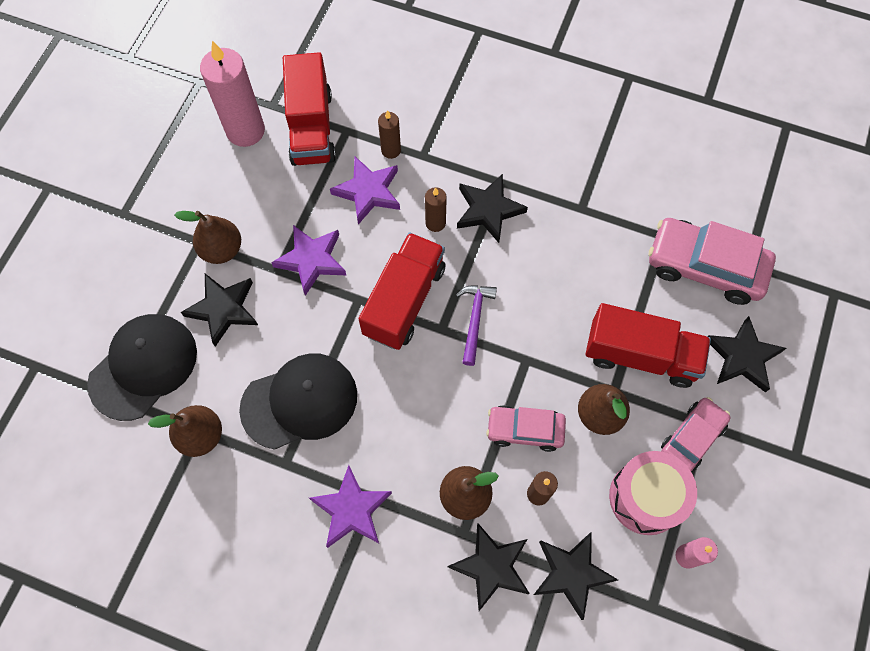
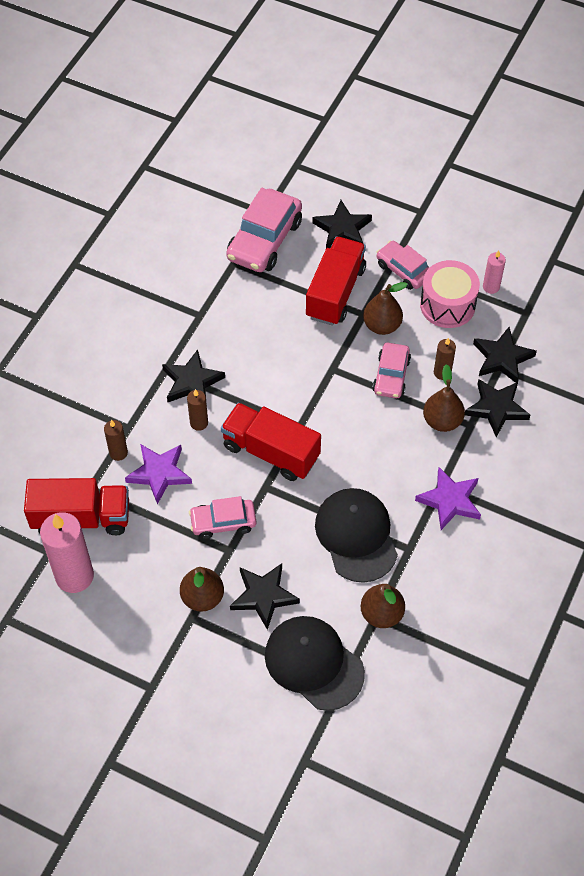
camera: 85 degrees left, 10 degrees down
purple star [271,225,346,296] -> pink car [189,496,256,539]
purple hammer [456,285,497,366] -> none

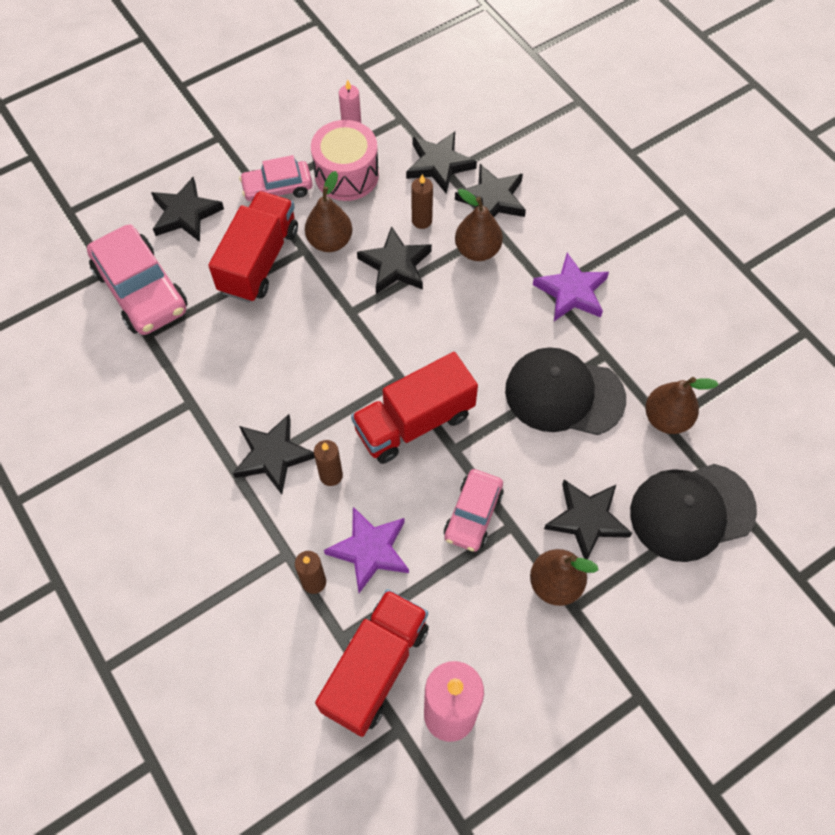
camera: 60 degrees left, 5 degrees up
red truck [306,236,366,326] -> red truck turned 60 degrees clockwise [208,191,298,303]
pink car [372,343,411,398] -> black star [357,226,432,294]

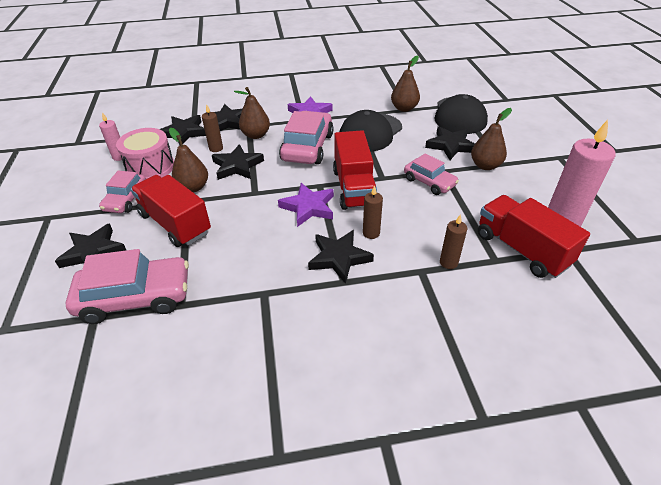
camera: 65 degrees left, 20 degrees down
purple star [324,507,409,593] -> purple star moved to [278,183,334,227]
none -> pink car [279,111,334,164]

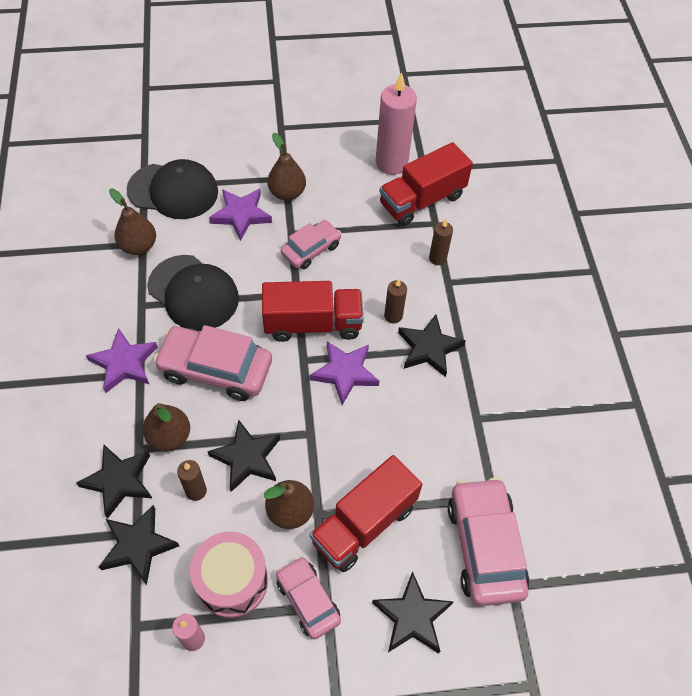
camera: 90 degrees left, 15 degrees up
pink car [99,171,146,213] -> pink car turned 135 degrees counterclockwise [276,556,341,639]
black star [425,126,475,160] -> purple star [209,189,272,241]

